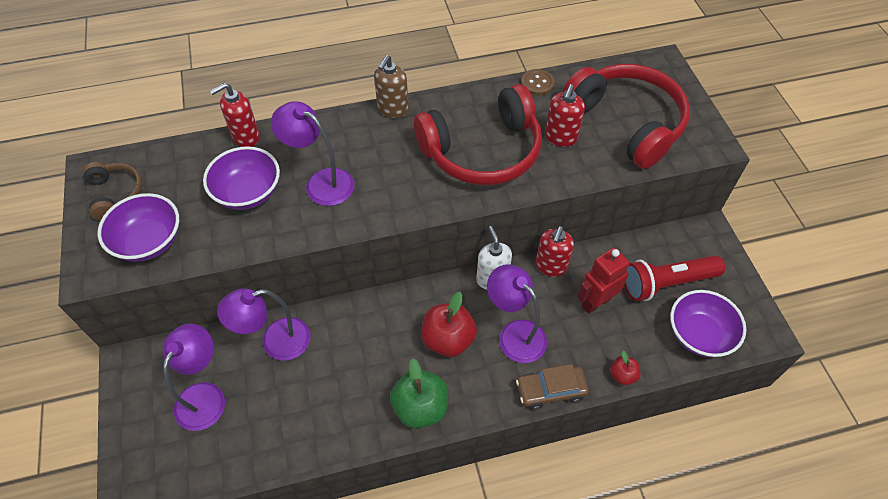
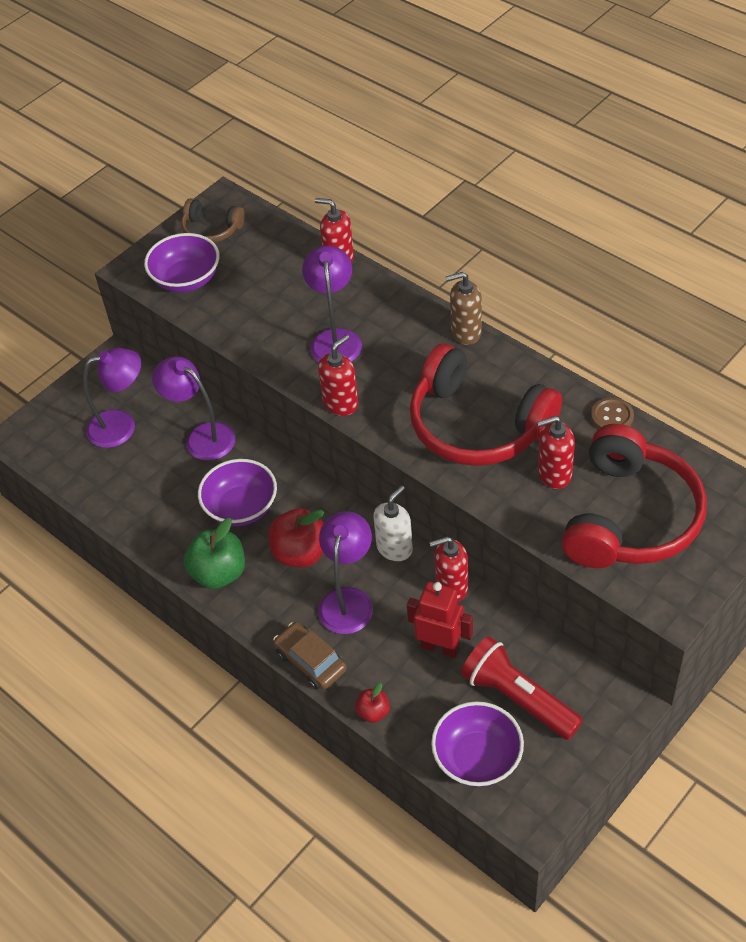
camera: 60 degrees right, 5 degrees down
brown headphones [83,162,142,221] -> brown headphones turned 75 degrees clockwise [181,198,245,243]
purple bowl [203,146,280,210] -> purple bowl moved to [198,459,277,526]
none -> red soap dispenser [318,334,358,416]

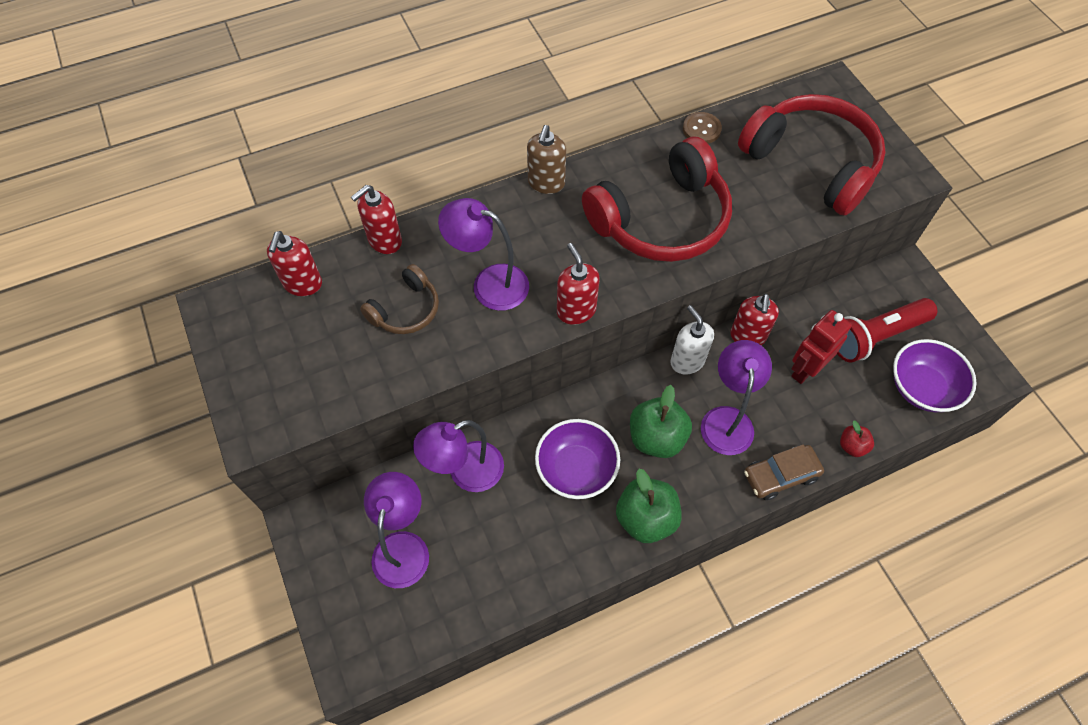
camera: 70 degrees left, 10 degrees up
purple bowl [144,233,219,293] -> none
brown headphones [181,198,245,243] -> brown headphones moved to [360,264,439,334]
red apple [269,508,324,567] -> green apple [630,385,692,458]
purple lamp [318,511,373,634] -> purple lamp turned 60 degrees clockwise [701,340,772,455]
red soap dispenser [537,416,575,489] -> red soap dispenser moved to [267,231,322,296]

